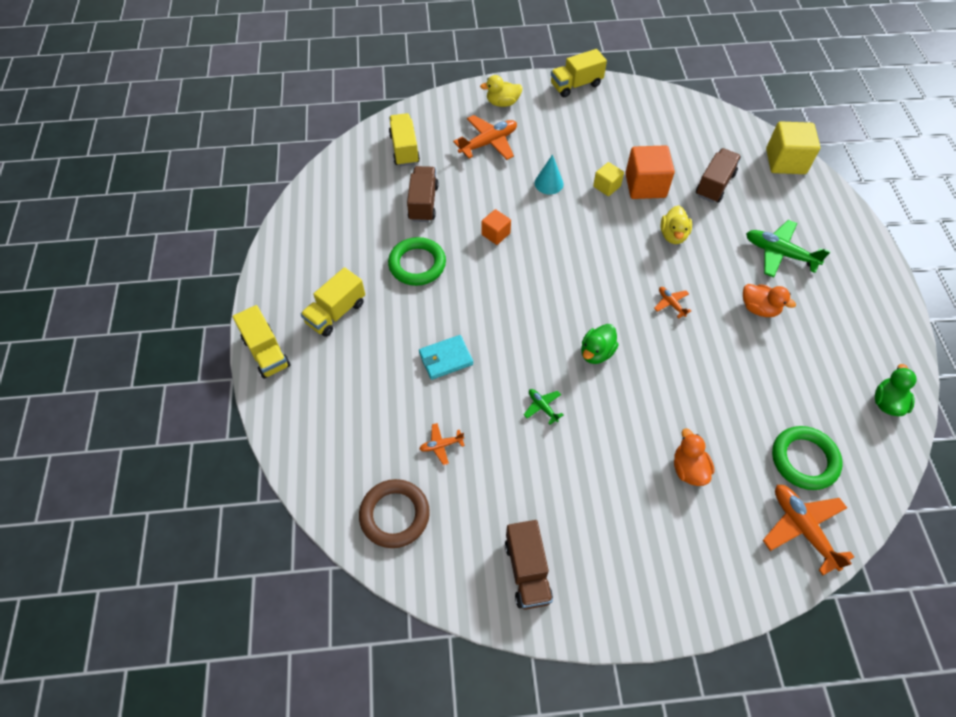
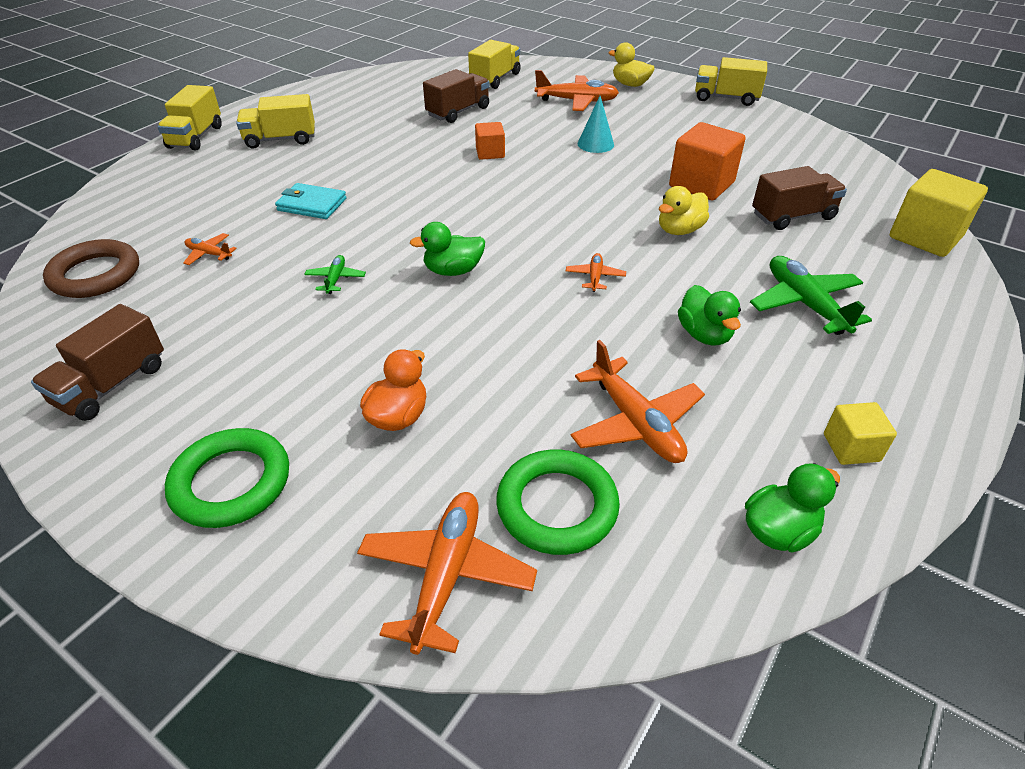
camera: 40 degrees right, 15 degrees down
green ring [388,237,446,286] -> green ring moved to [165,428,289,528]
yellow cube [593,162,624,196] -> yellow cube moved to [824,402,897,465]
orange duck [743,284,796,317] -> green duck [678,285,741,346]
none -> orange plane [571,340,705,463]

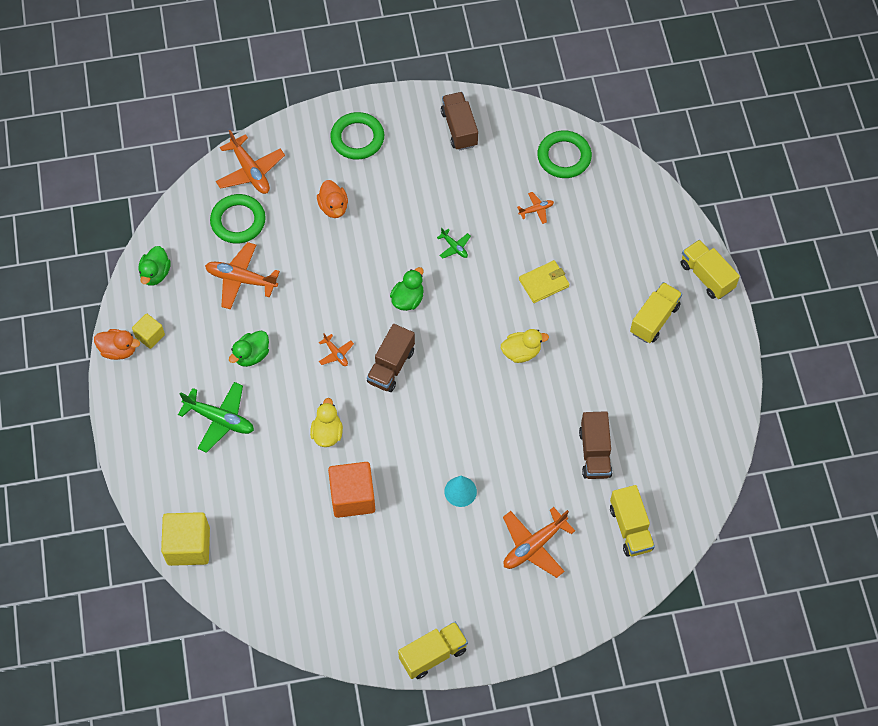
camera: 135 degrees right, 20 degrees up
brown ring [43,239,139,298] -> green ring [537,130,592,178]
turquoise wallet [275,183,346,219] -> yellow wallet [519,260,570,303]
orange cube [475,122,505,160] -> none
yellow duck [609,42,655,87] -> yellow duck moved to [501,329,549,363]
green duck [678,285,741,346] -> green duck turned 75 degrees counterclockwise [229,331,269,367]
brown truck [752,166,847,230] -> brown truck moved to [367,324,415,392]
none -> orange duck [94,329,140,360]

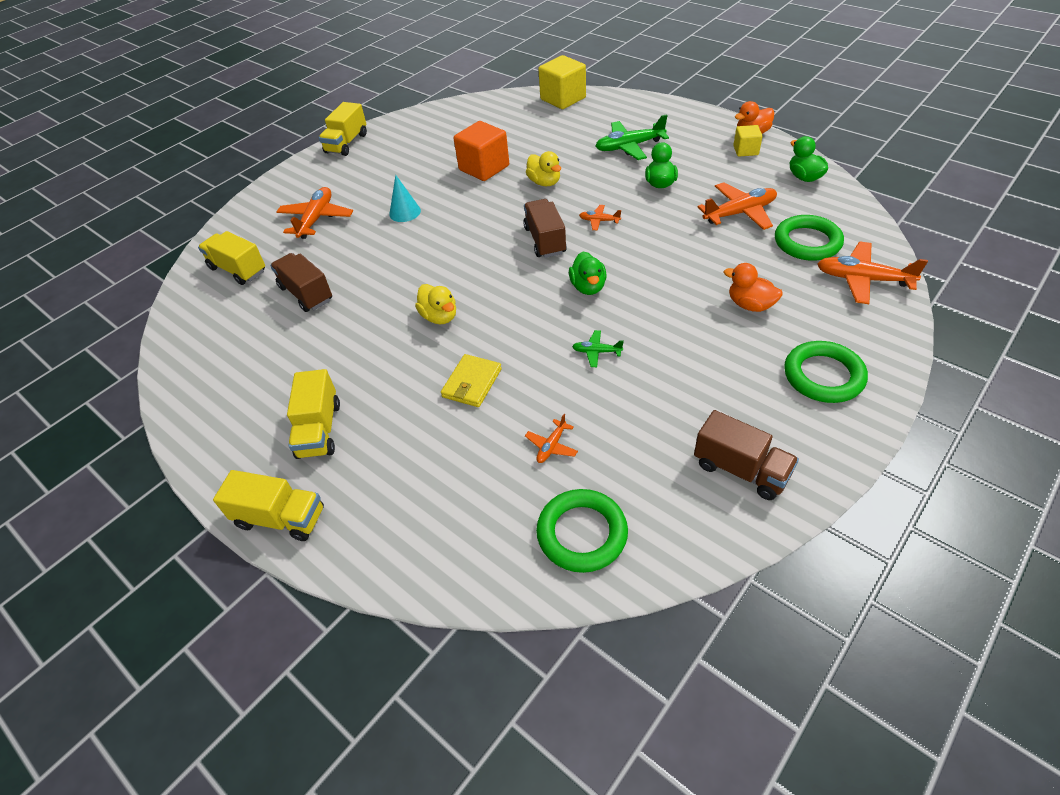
camera: 145 degrees right, 15 degrees down
yellow duck [501,329,549,363] -> yellow duck turned 75 degrees counterclockwise [415,284,456,324]

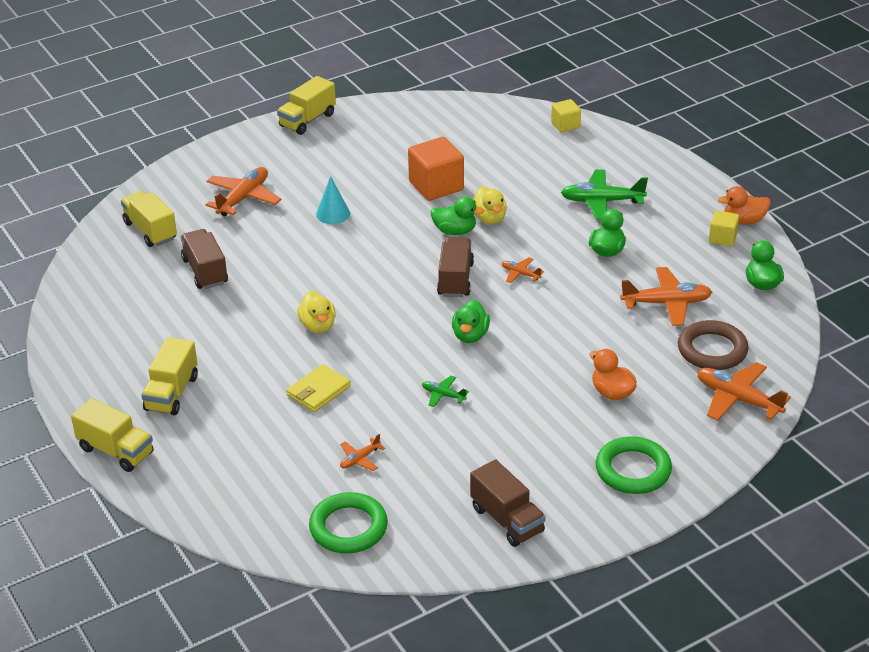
camera: 15 degrees right, 10 degrees down
yellow cube [538,55,586,109] -> yellow cube [551,99,581,133], size x0.56
green ring [775,215,844,261] -> brown ring [678,320,749,370]
none -> green duck [431,197,484,235]

